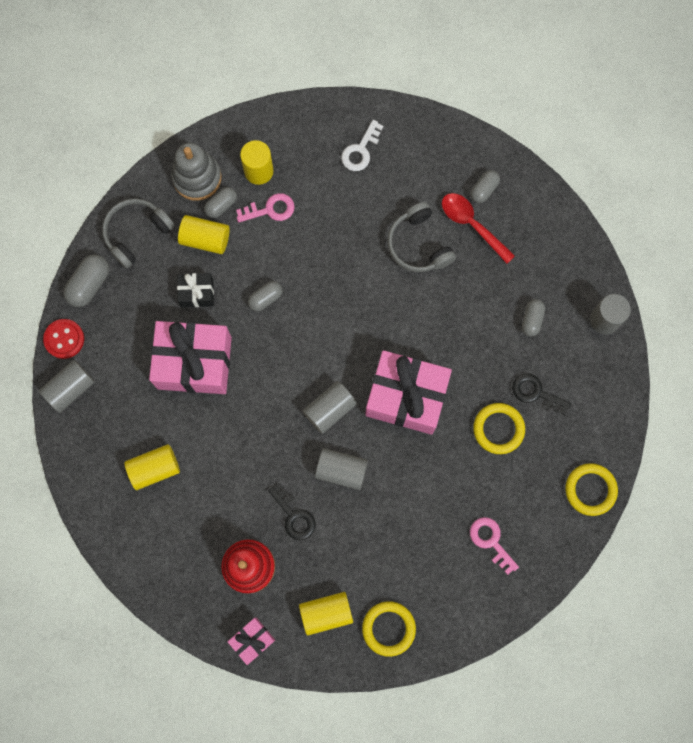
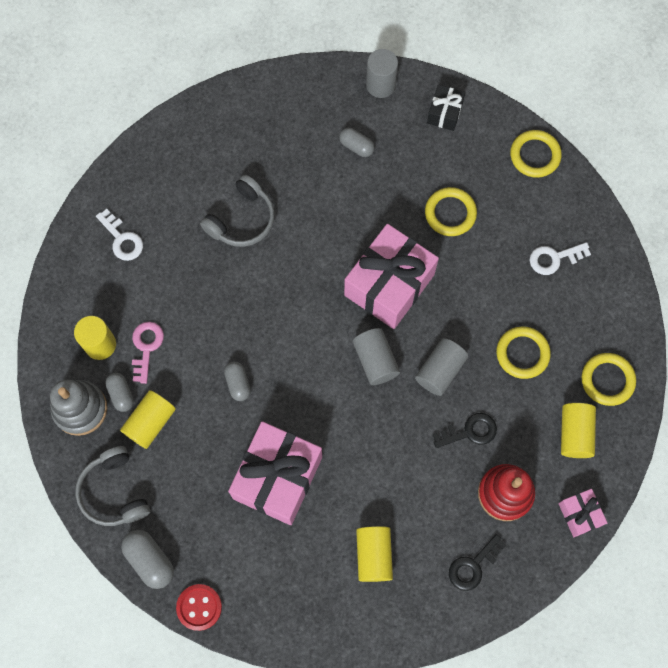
camera: 70 degrees left, 5 degrees down
grey cylinder [39,360,94,413] -> none
black gift [177,273,214,308] -> black gift moved to [427,85,465,131]
grey headphones [387,202,456,272] -> grey headphones turned 45 degrees counterclockwise [200,175,275,247]
red spoon [442,193,515,264] -> none
grey capsule [470,170,500,203] -> none
pink key [470,517,519,575] -> white key [530,242,591,275]
black key [512,373,571,415] -> black key moved to [449,534,506,591]
none -> yellow ring [496,327,551,379]

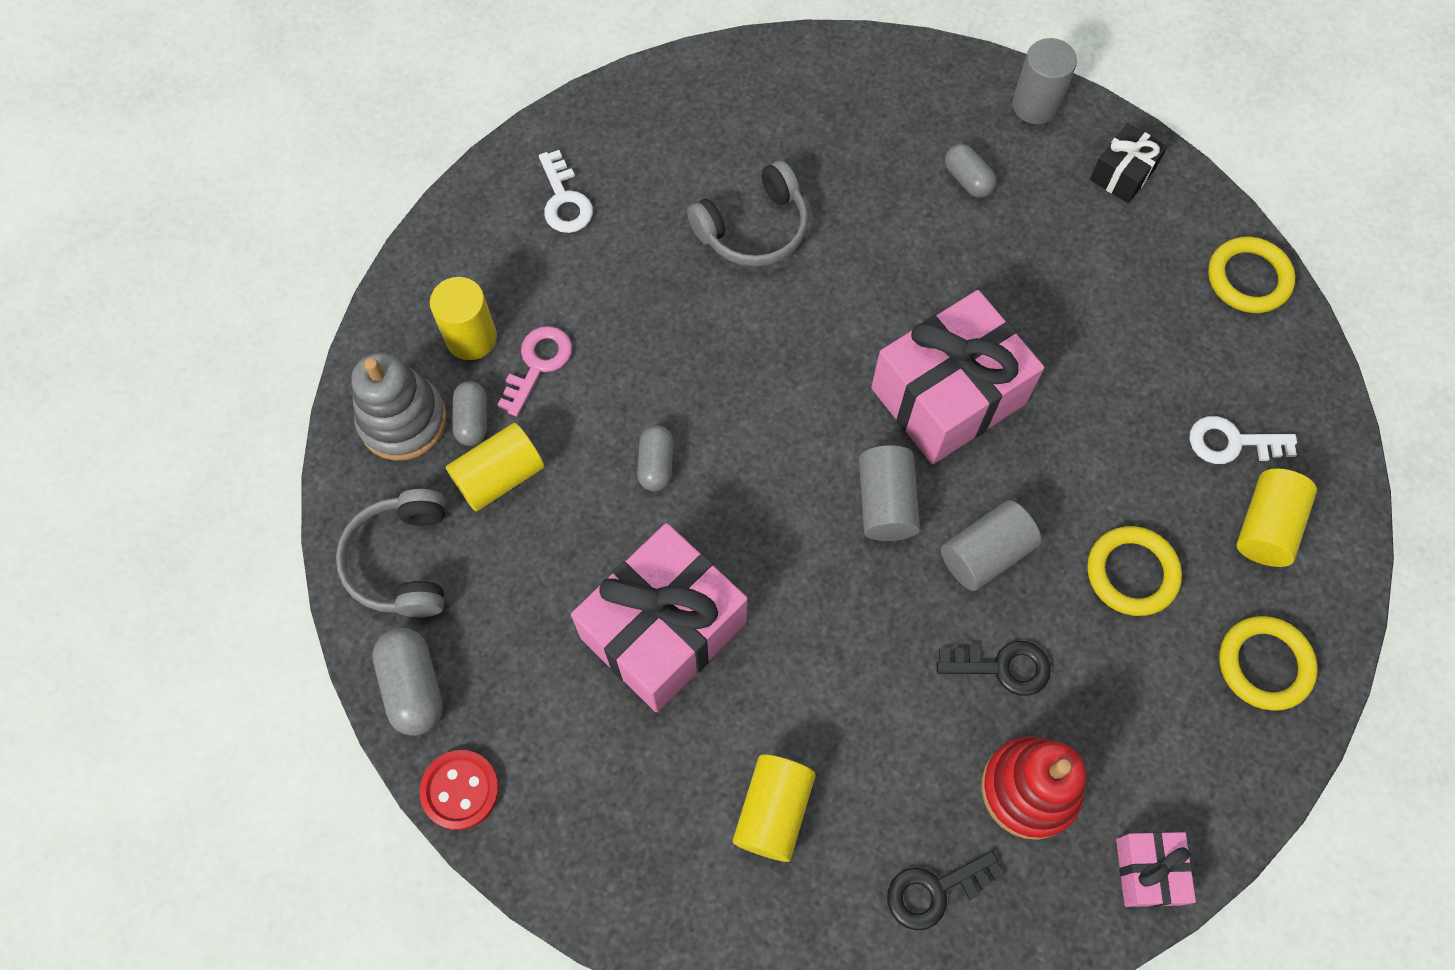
camera: 20 degrees right, 5 degrees down
yellow ring [425,187,477,236] -> none
yellow cylinder [561,403,596,458] -> yellow cylinder moved to [1236,469,1317,567]

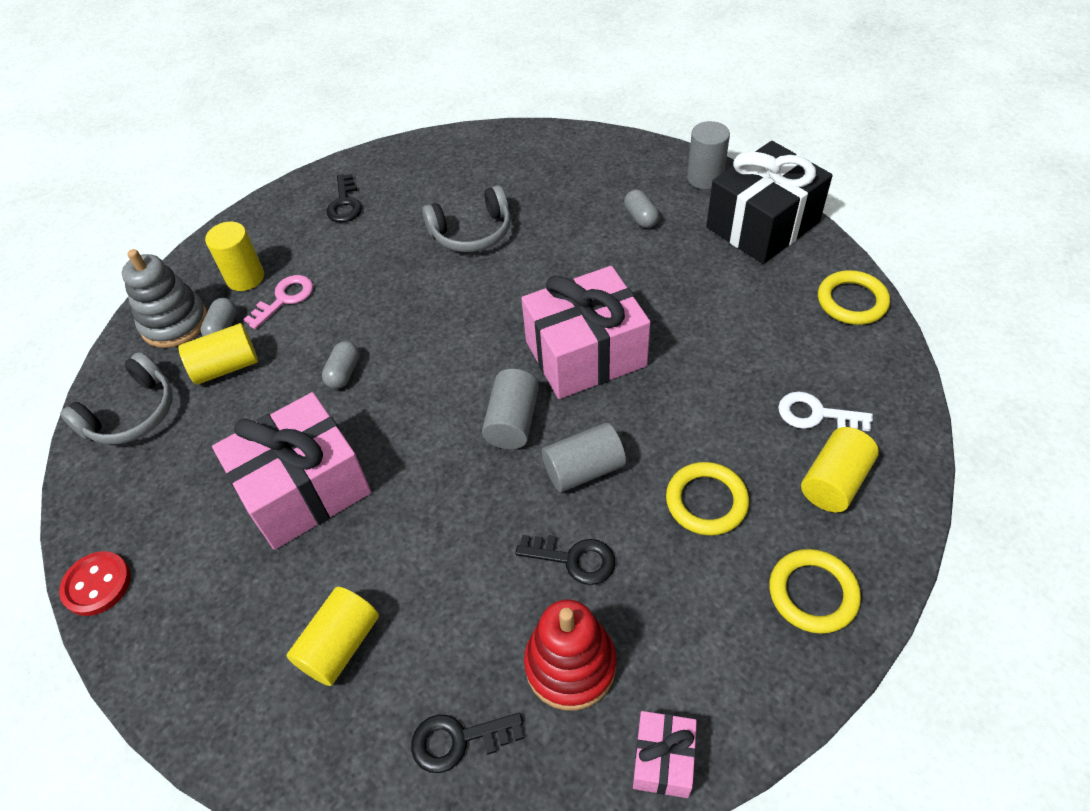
camera: 15 degrees right, 15 degrees down
grey headphones [336,489,445,617] -> grey headphones turned 150 degrees counterclockwise [60,352,173,444]
grey capsule [372,628,443,736] -> none
white key [539,150,593,233] -> black key [326,174,362,222]
black gift [1090,123,1167,203] -> black gift [706,141,833,264], size x2.08

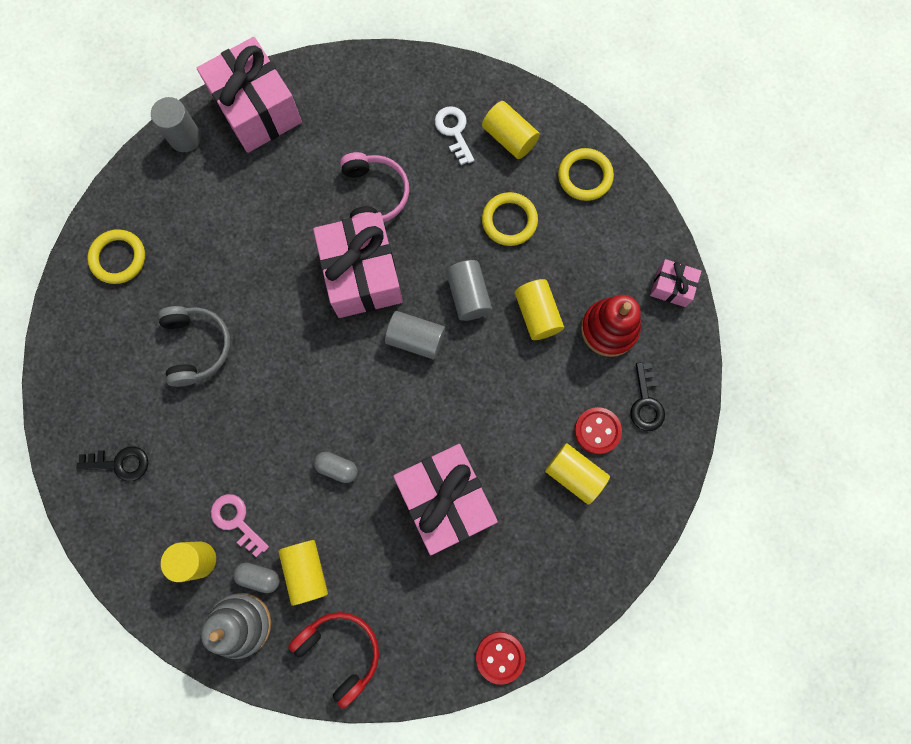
camera: 85 degrees left, 25 degrees up
grey headphones [60,352,173,444] -> red headphones [288,612,379,709]
black key [515,535,615,585] -> yellow cylinder [515,279,564,340]
grey capsule [624,189,659,228] -> none
black gift [706,141,833,264] -> pink gift [197,37,302,153]
white key [778,392,873,431] -> white key turned 135 degrees clockwise [435,106,474,165]
yellow ring [818,270,890,325] -> yellow ring moved to [87,229,145,284]
none -> pink headphones [340,152,409,222]
none -> red button [575,407,622,454]

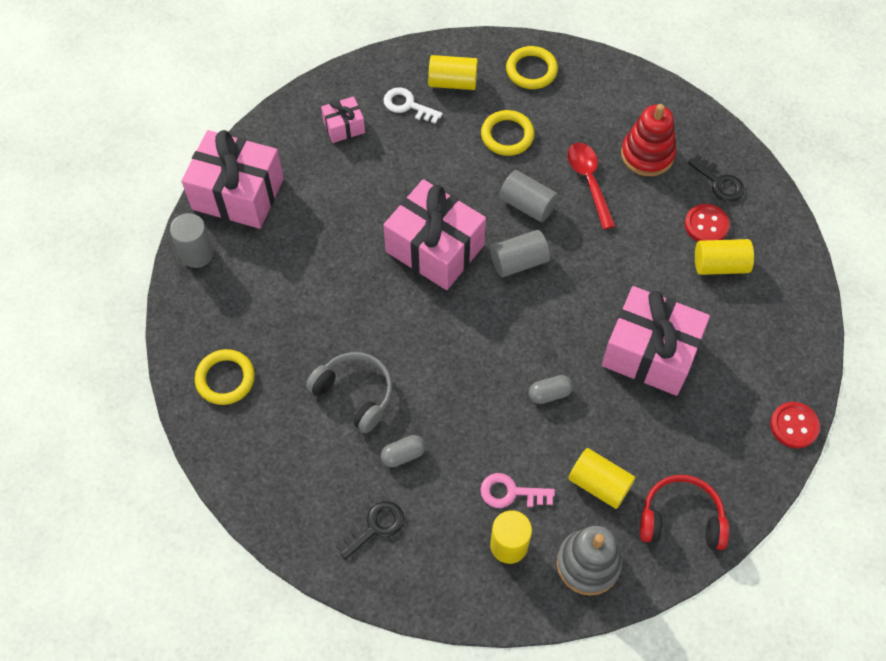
camera: 40 degrees left, 15 degrees down
grey capsule [233,563,280,593] -> grey capsule moved to [381,435,425,467]
pink headphones [340,152,409,222] -> none
yellow cylinder [515,279,564,340] -> red spoon [567,143,615,229]
pink gift [650,259,701,307] -> pink gift moved to [321,96,365,143]

